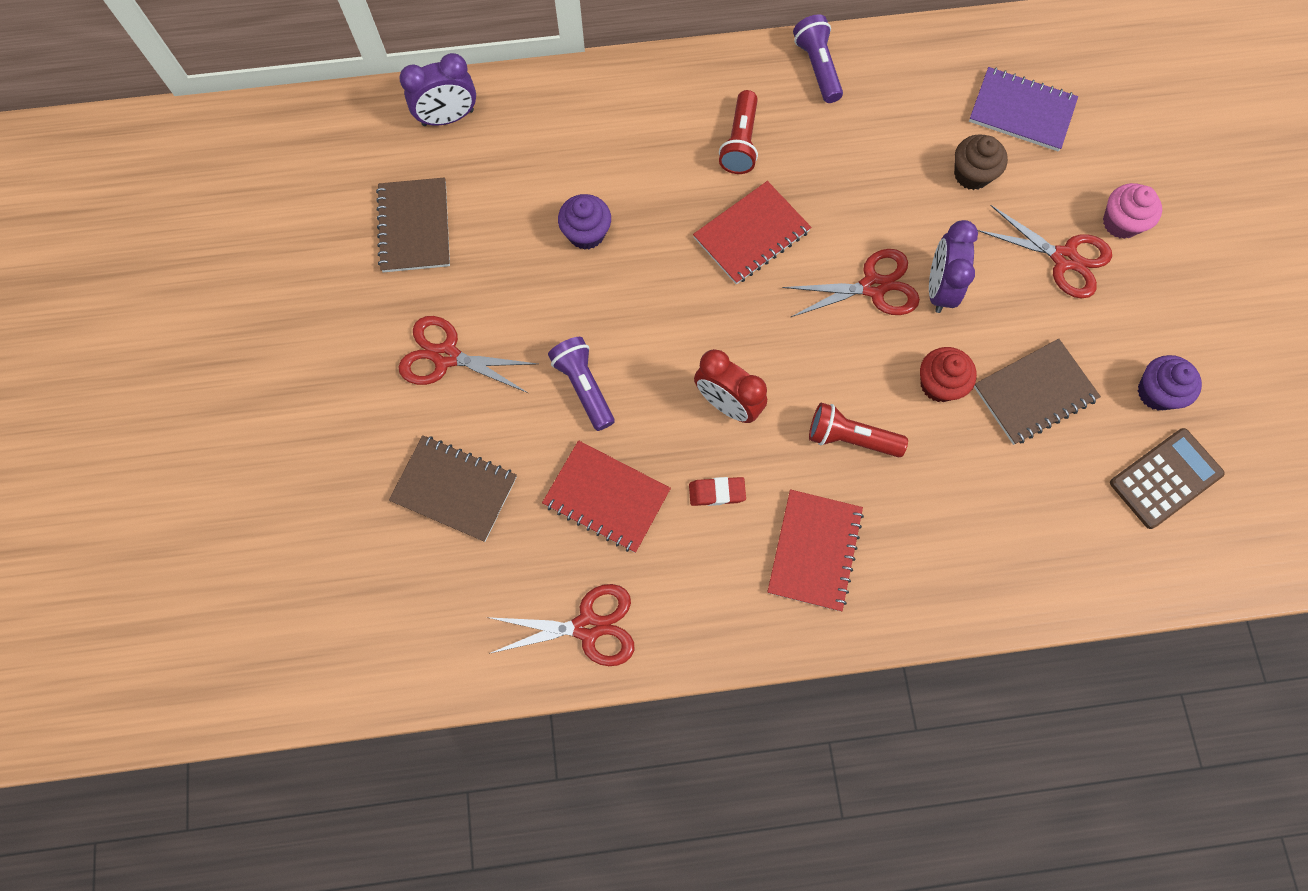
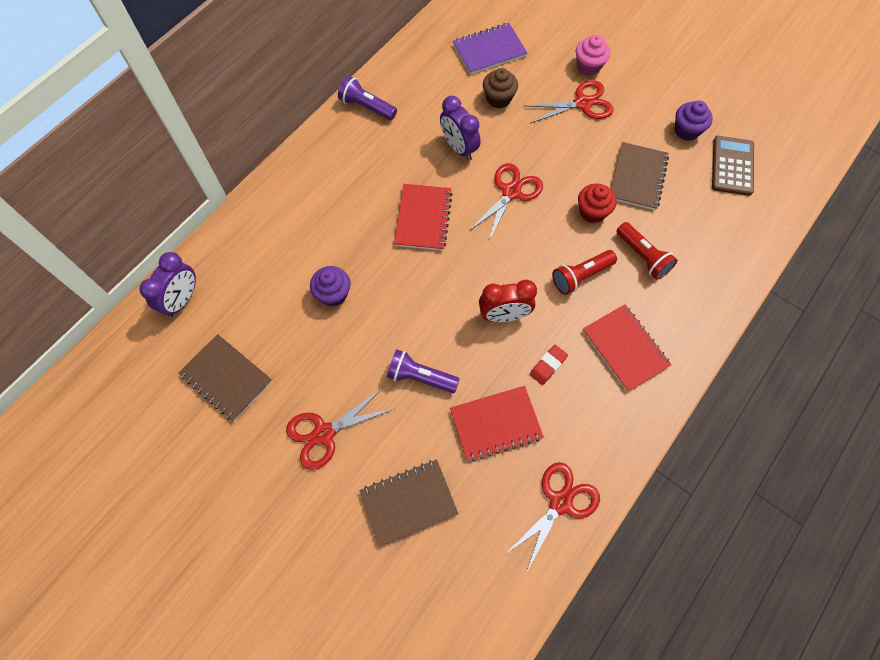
camera: 45 degrees left, 5 degrees down
red flashlight [719,90,758,174] -> red flashlight moved to [616,222,677,280]
purple clock [929,220,978,313] -> purple clock moved to [440,96,480,160]

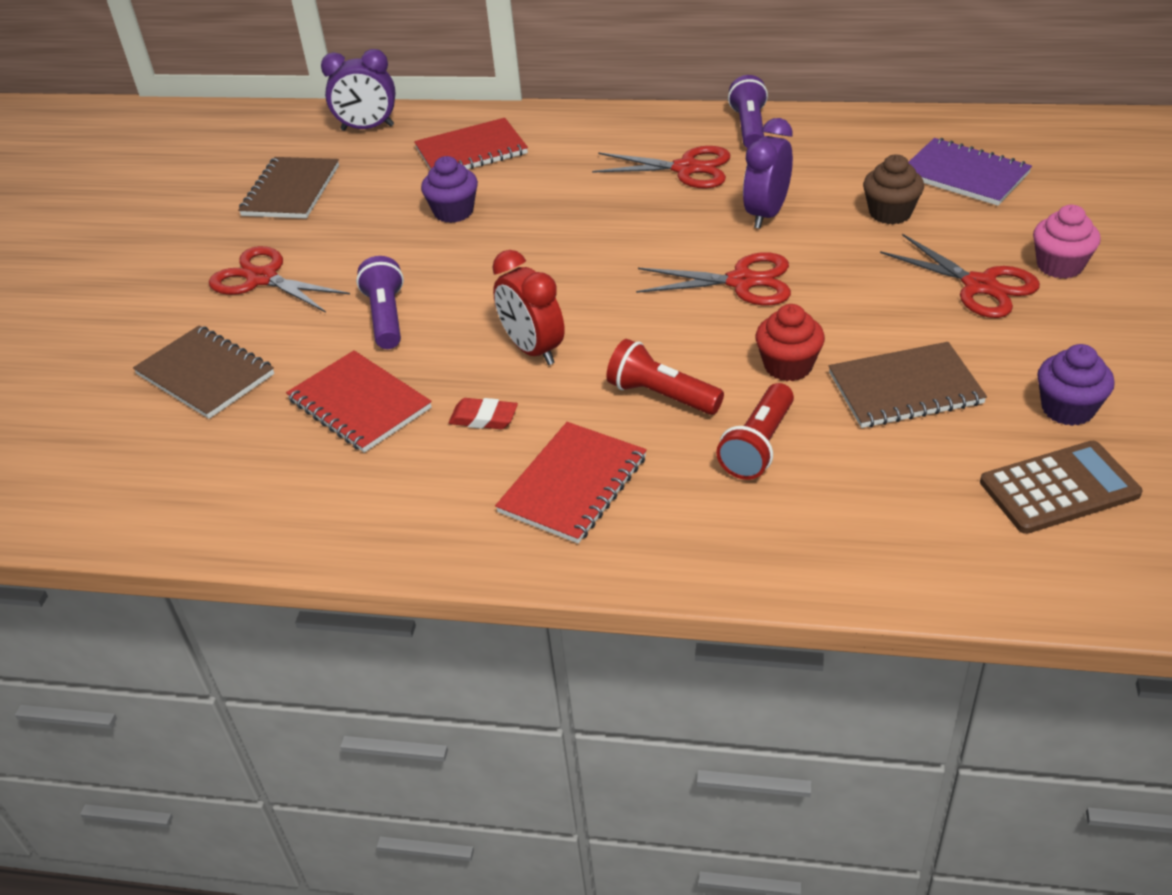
camera: 65 degrees right, 25 degrees down
red notebook [394,184,453,251] -> red notebook moved to [414,118,528,169]
red scissors [505,462,600,573] -> red scissors moved to [592,146,730,188]

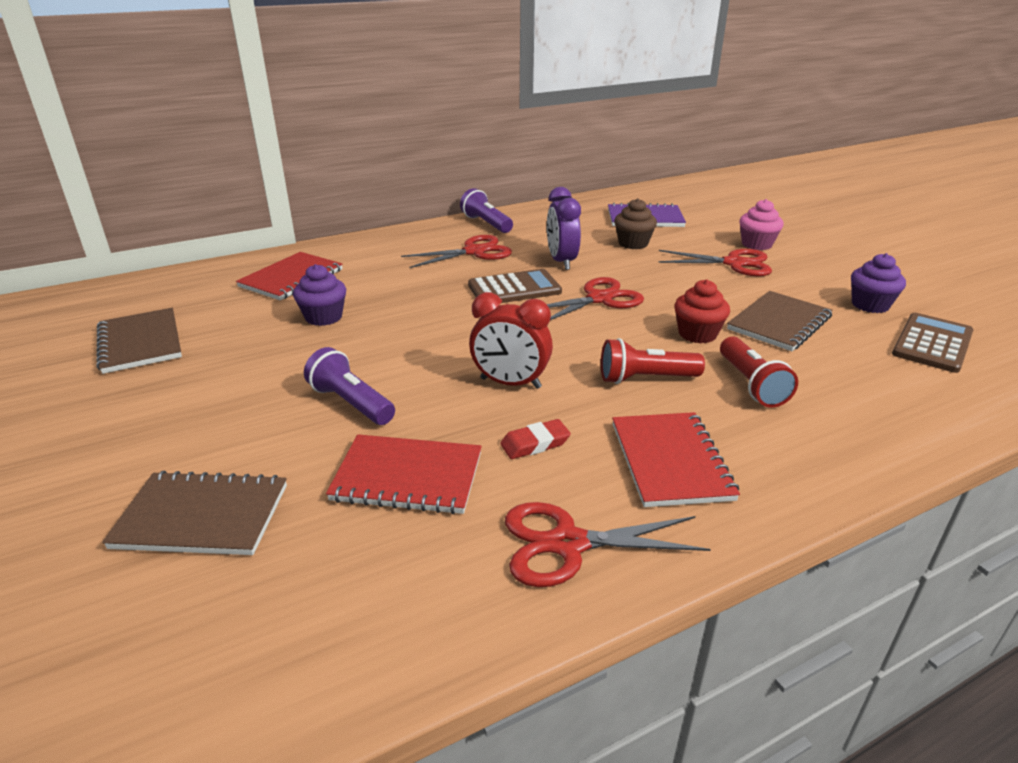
camera: 40 degrees left, 10 degrees down
red scissors [209,246,350,312] -> red scissors moved to [505,502,711,587]
purple clock [321,49,396,131] -> none
none -> brown calculator [468,269,562,303]

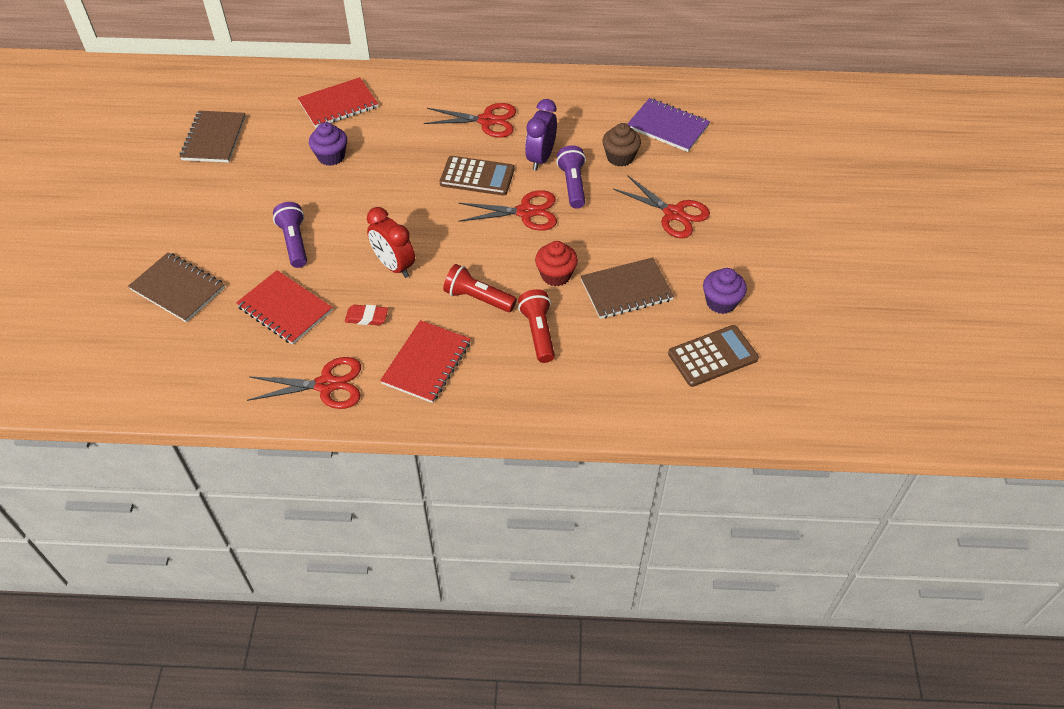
camera: 30 degrees right, 20 degrees up
purple flashlight [460,188,513,233] -> purple flashlight moved to [556,145,586,209]
red scissors [505,502,711,587] -> red scissors turned 150 degrees clockwise [247,357,361,409]
red flashlight [720,337,798,408] -> red flashlight turned 150 degrees clockwise [518,289,555,363]
pink cupcake [739,199,784,250] -> none

